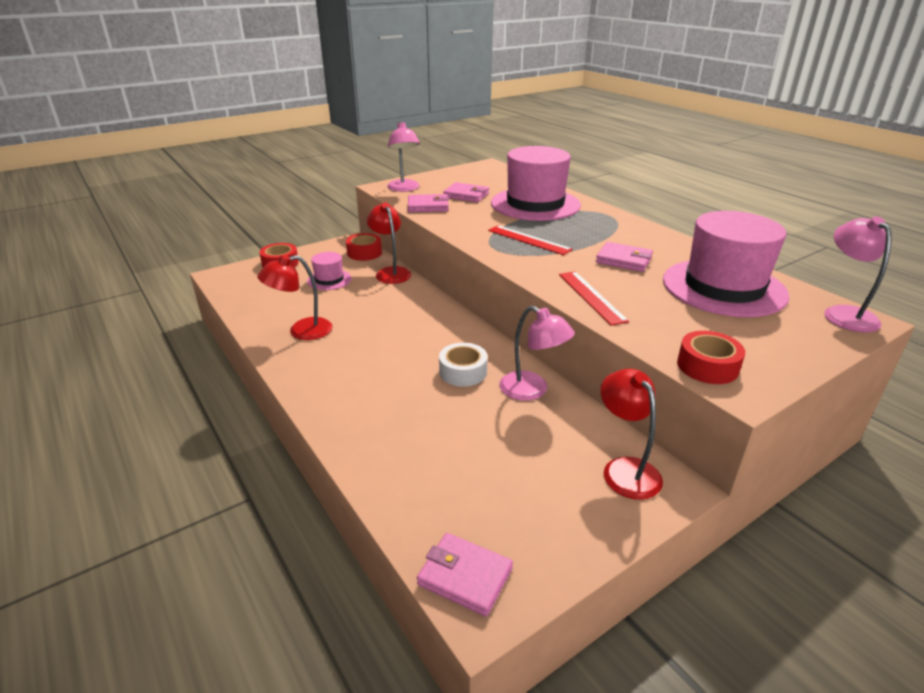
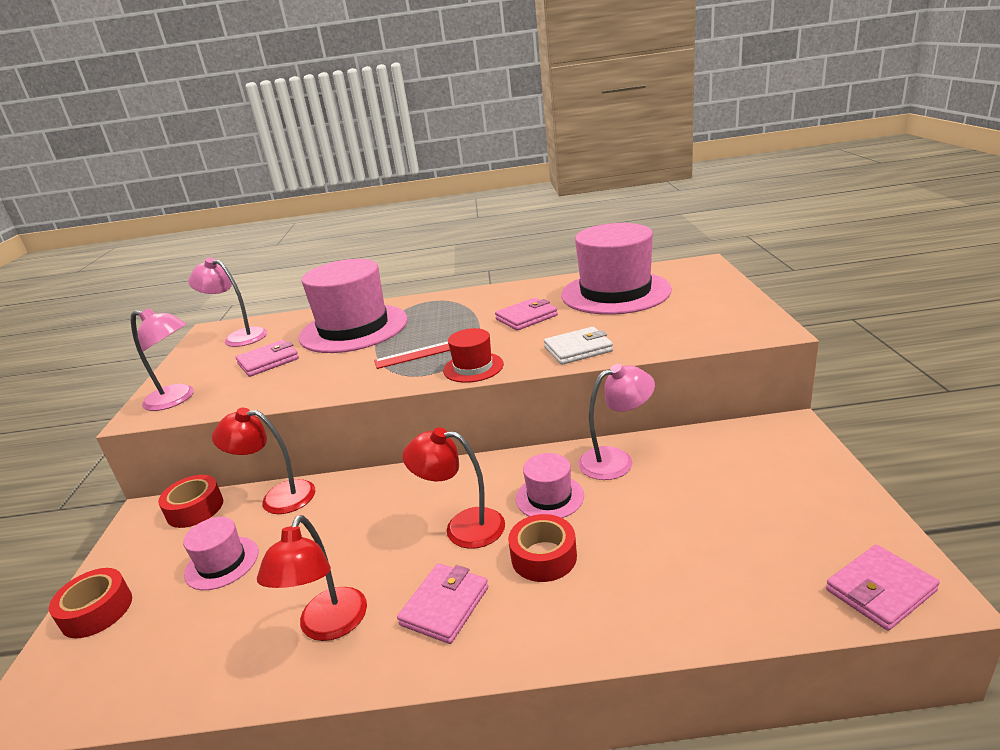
camera: 55 degrees left, 5 degrees down
pink wallet [408,194,449,212] -> pink wallet moved to [397,563,488,644]
white tape [439,343,488,387] -> pink hat [516,453,584,518]
red ruler [559,271,629,326] -> white wallet [544,327,613,365]
red lamp [600,369,663,500] -> red lamp moved to [403,427,505,549]
red tape [677,331,745,384] -> red tape moved to [508,514,577,582]
pink lamp [824,216,892,332] -> pink lamp moved to [188,258,267,347]
none -> red hat [443,328,504,383]

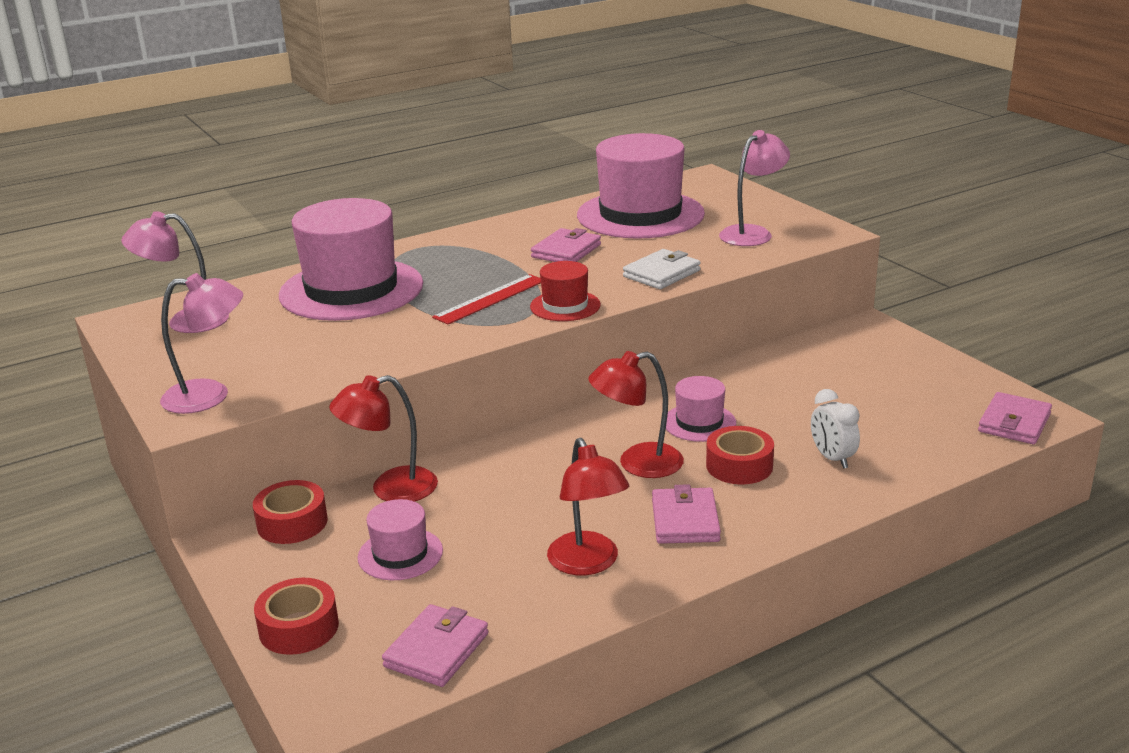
camera: 30 degrees left, 0 degrees up
pink wallet [235,340,299,377] -> pink wallet moved to [382,604,488,687]
pink lamp [578,364,655,480] -> pink lamp moved to [719,130,790,246]
none -> white clock [811,389,860,469]

